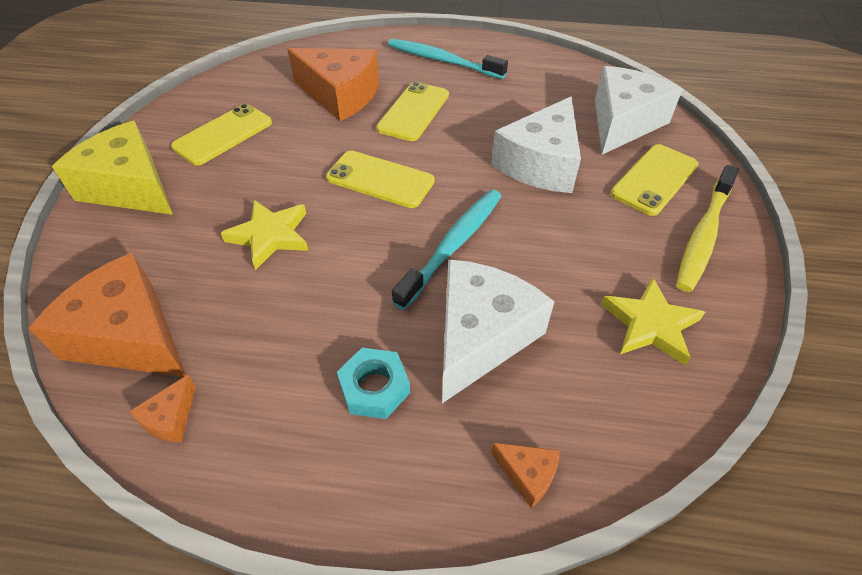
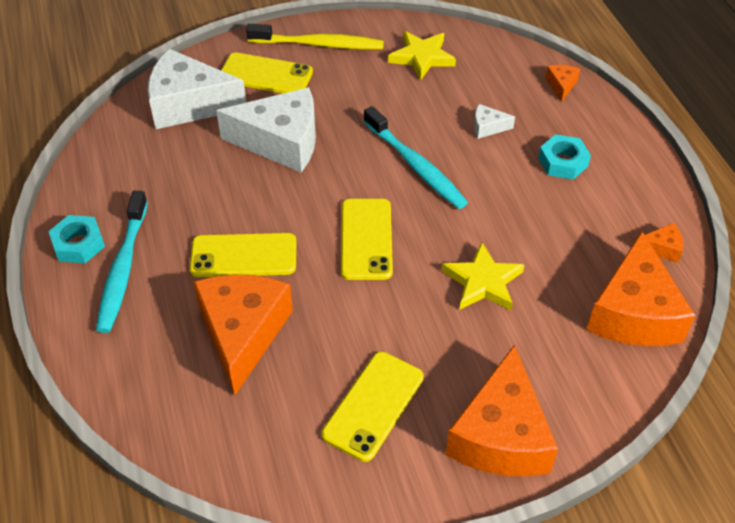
camera: 115 degrees left, 0 degrees up
yellow cheese [52,121,173,215] -> orange cheese [445,345,558,476]
yellow phone [171,104,272,165] -> yellow phone turned 75 degrees counterclockwise [322,352,424,462]
turquoise toothbrush [392,190,502,310] -> turquoise toothbrush turned 135 degrees counterclockwise [363,106,468,209]
white cheese [442,259,555,403] -> white cheese [474,104,515,139], size x0.42
none -> turquoise nut [49,215,105,263]

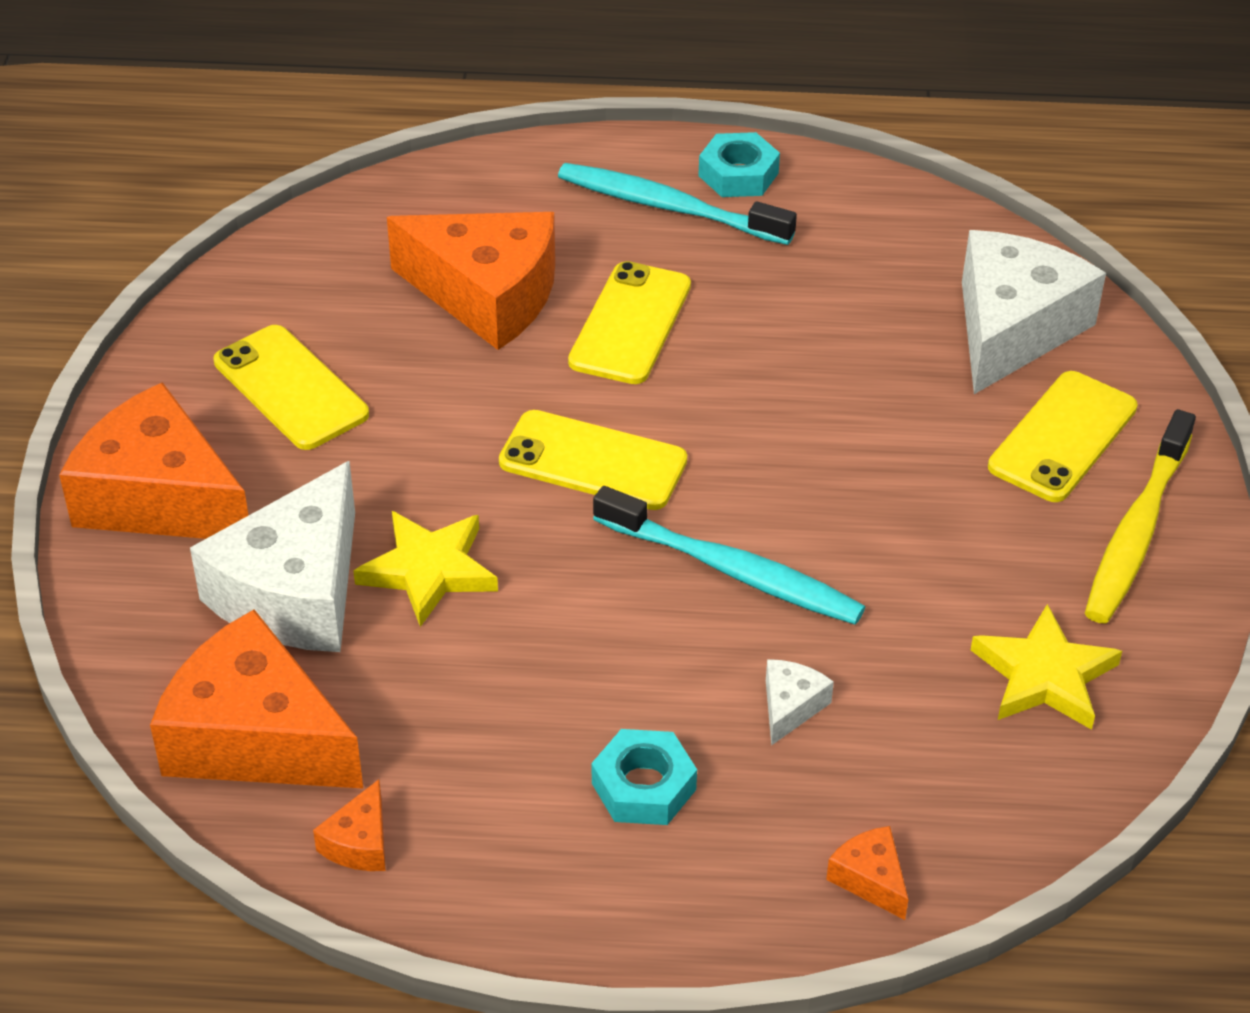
camera: 110 degrees right, 5 degrees down
white cheese [216,87,316,173] -> white cheese moved to [190,461,355,652]
turquoise toothbrush [363,106,468,209] -> turquoise toothbrush turned 135 degrees counterclockwise [593,486,865,625]
orange cheese [545,65,580,102] -> orange cheese turned 150 degrees counterclockwise [826,826,909,920]

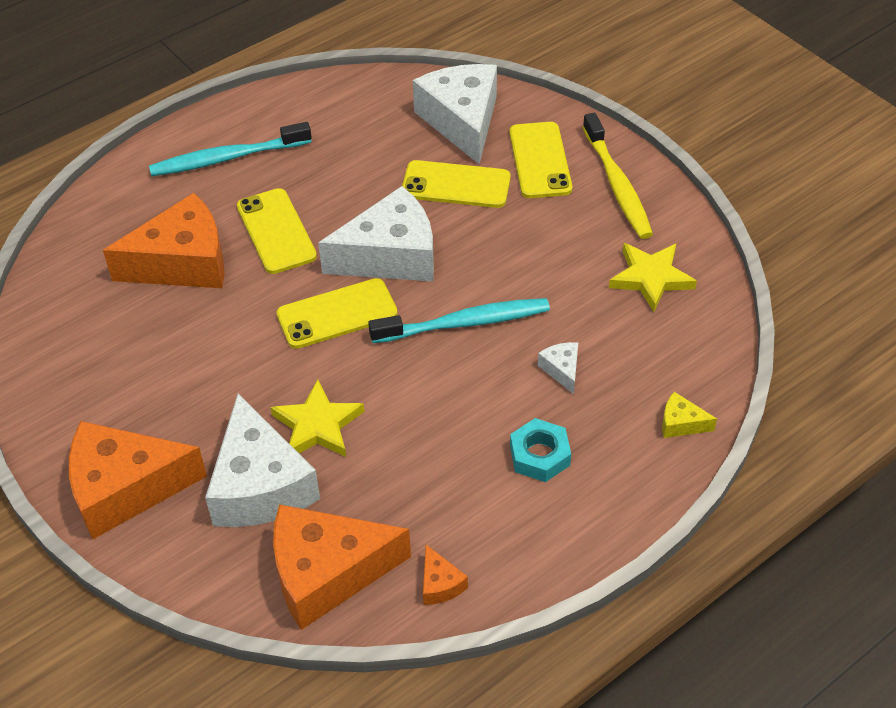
camera: 40 degrees left, 5 degrees up
yellow phone [214,325,369,450] -> yellow phone moved to [402,160,511,208]
turquoise nut [698,132,780,197] -> none
orange cheese [826,826,909,920] -> yellow cheese [662,392,717,438]
none -> white cheese [318,186,434,282]

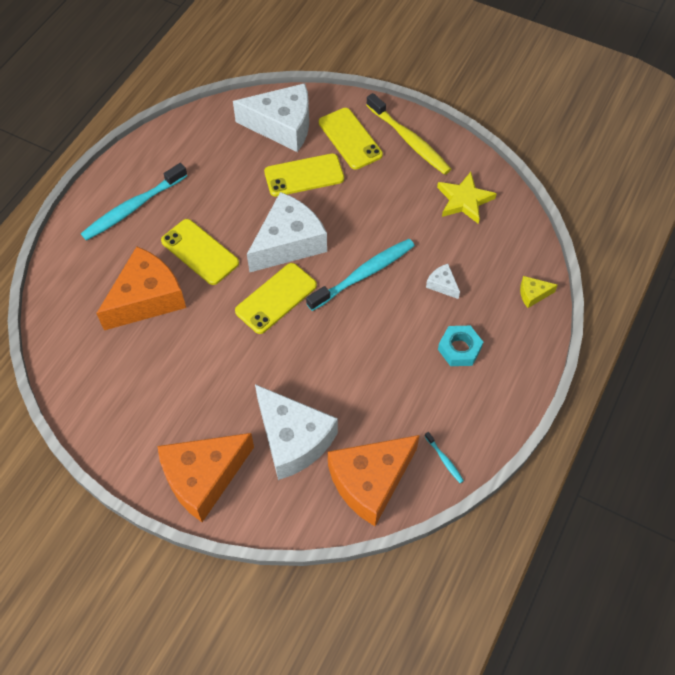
camera: 25 degrees left, 10 degrees up
yellow star [270,379,365,457] -> none
white cheese [413,64,497,165] -> white cheese turned 135 degrees clockwise [233,83,309,152]
orange cheese [423,545,468,605] -> turquoise toothbrush [425,432,464,483]

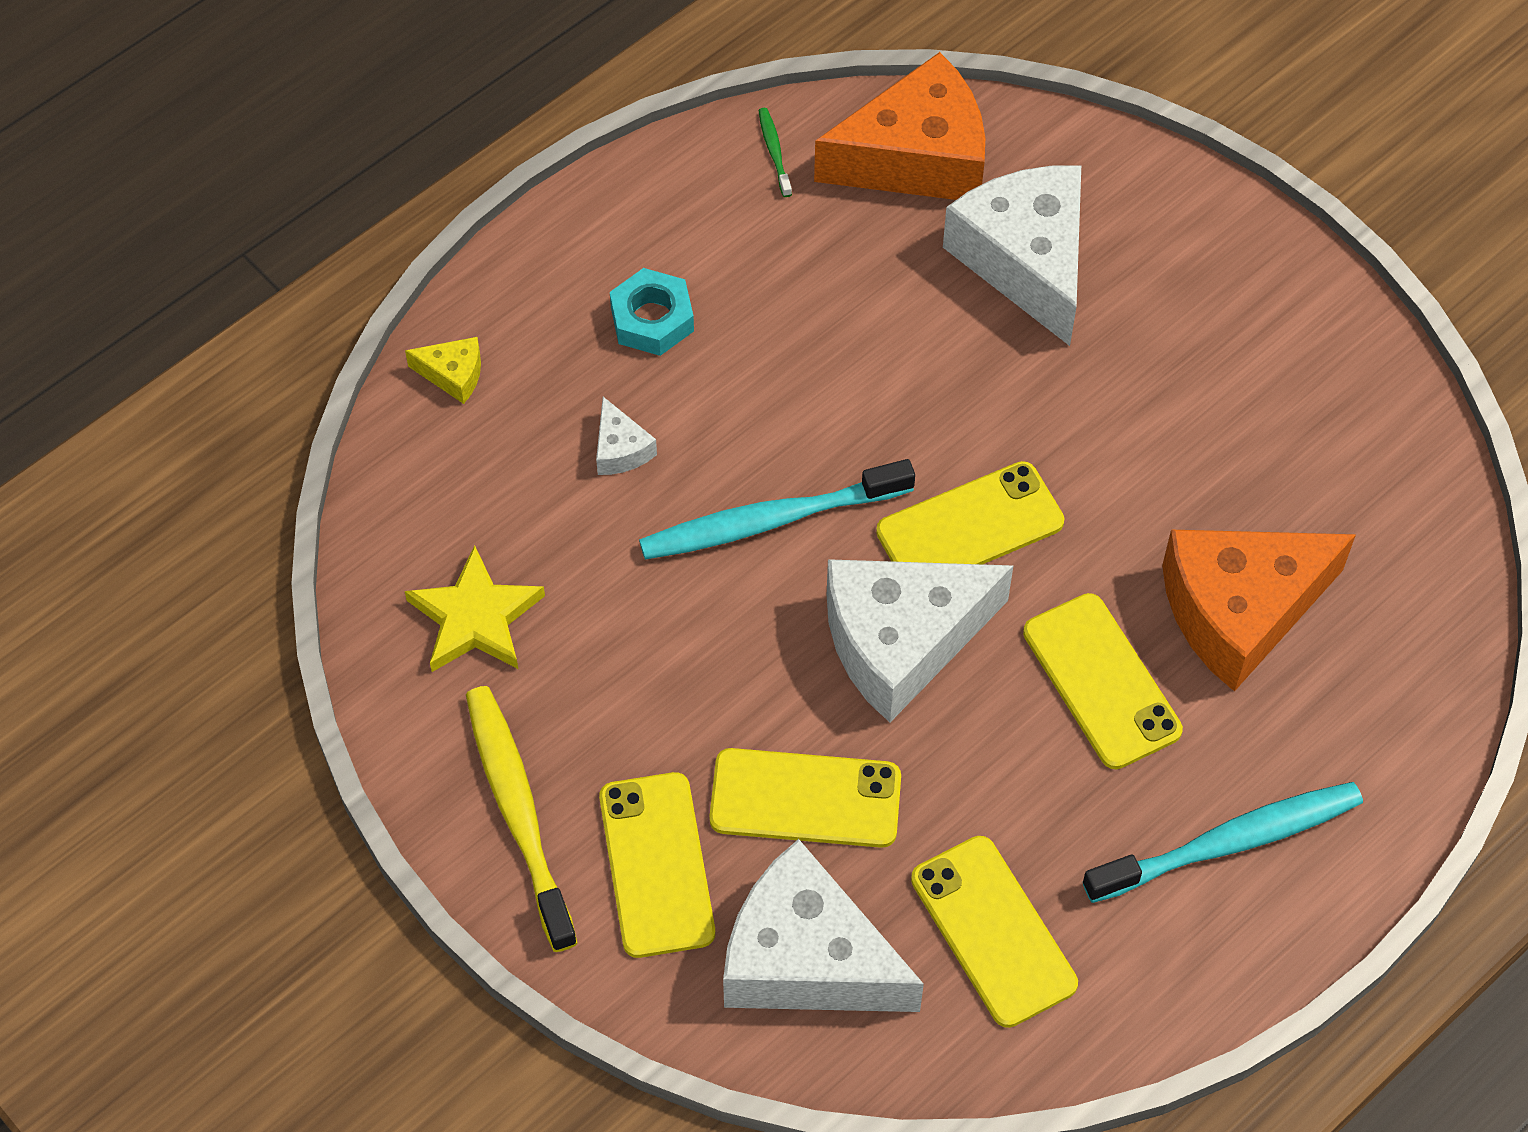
camera: 160 degrees left, 0 degrees up
orange cheese [157,433,254,522] -> none
turquoise toothbrush [425,432,464,483] -> green toothbrush [758,108,792,197]
none -> yellow phone [911,836,1078,1028]

